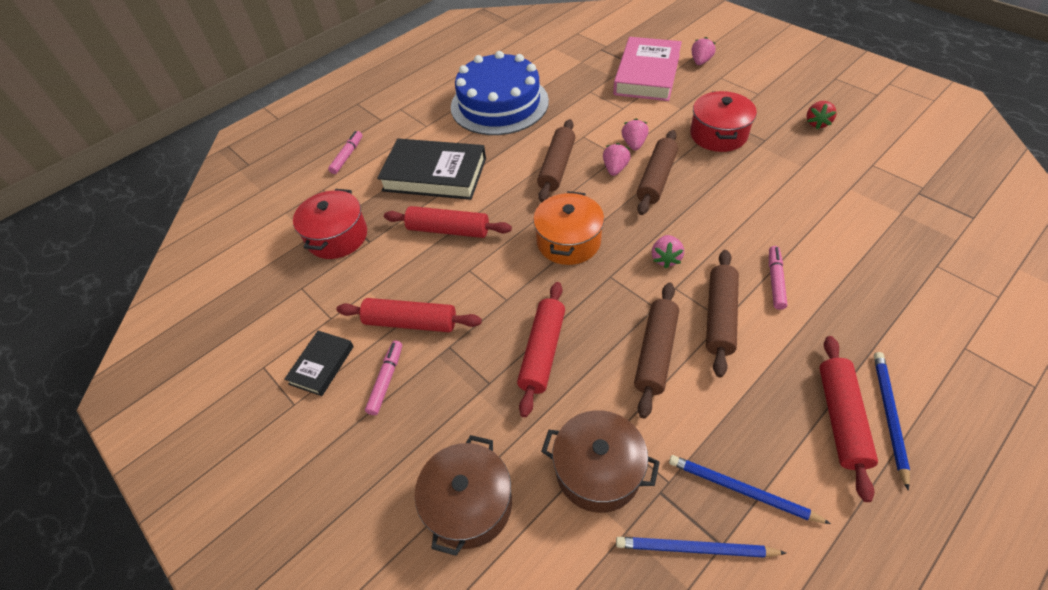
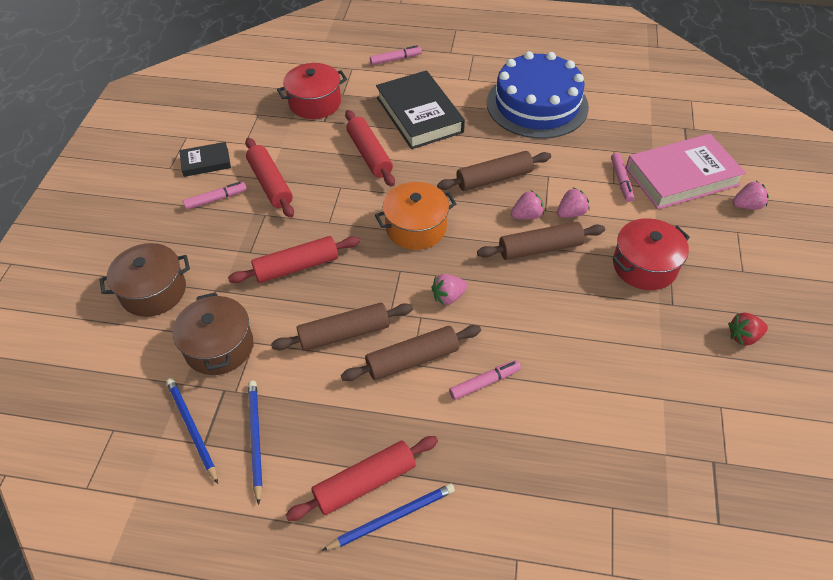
camera: 50 degrees right, 0 degrees up
none -> pink marker [611,153,634,202]

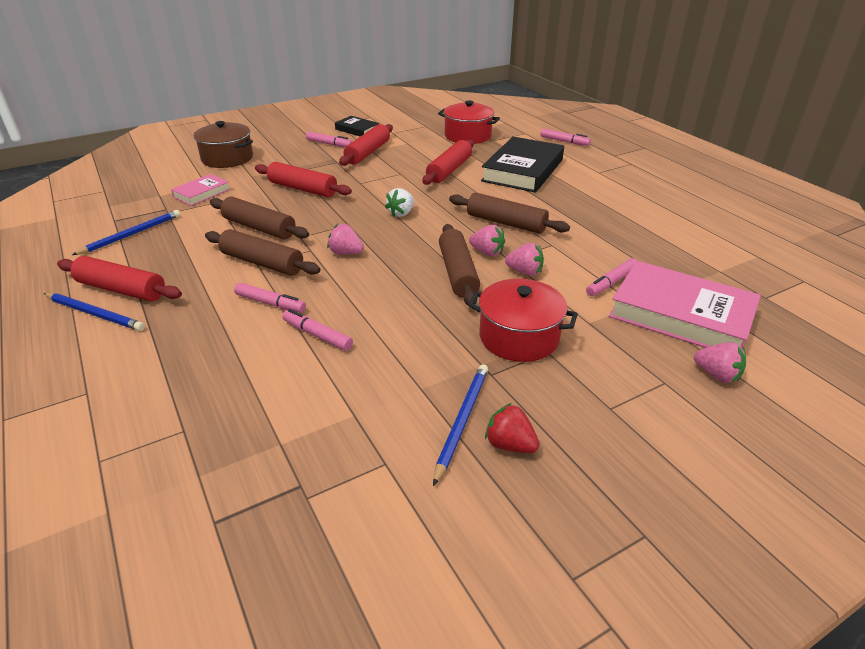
camera: 50 degrees right, 15 degrees down
blue pencil [166,378,218,484] -> blue pencil moved to [433,364,488,486]
brown pot [173,292,253,375] -> pink book [171,174,230,206]
orange pot [375,182,456,250] -> white strawberry [385,188,414,217]
brown rolling pin [477,222,605,260] -> brown rolling pin turned 45 degrees clockwise [439,224,480,305]
blue cake [487,51,589,139] -> none
none -> pink marker [282,309,353,351]

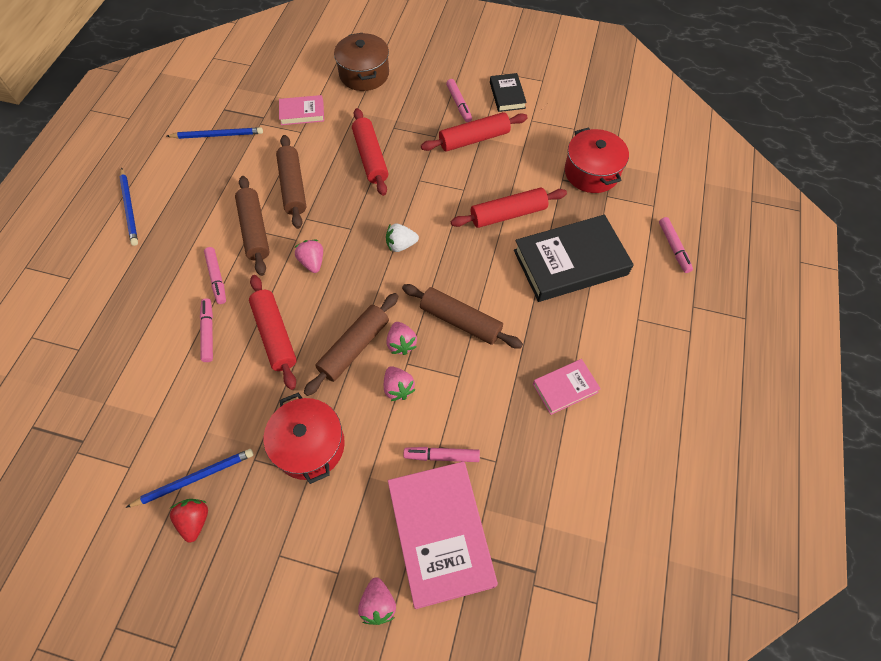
camera: 45 degrees right, 25 degrees up
red rolling pin [57,256,182,302] -> red rolling pin moved to [249,275,297,390]
brown rolling pin [449,193,570,234] -> brown rolling pin turned 45 degrees counterclockwise [402,284,523,349]
none -> pink book [533,359,601,415]

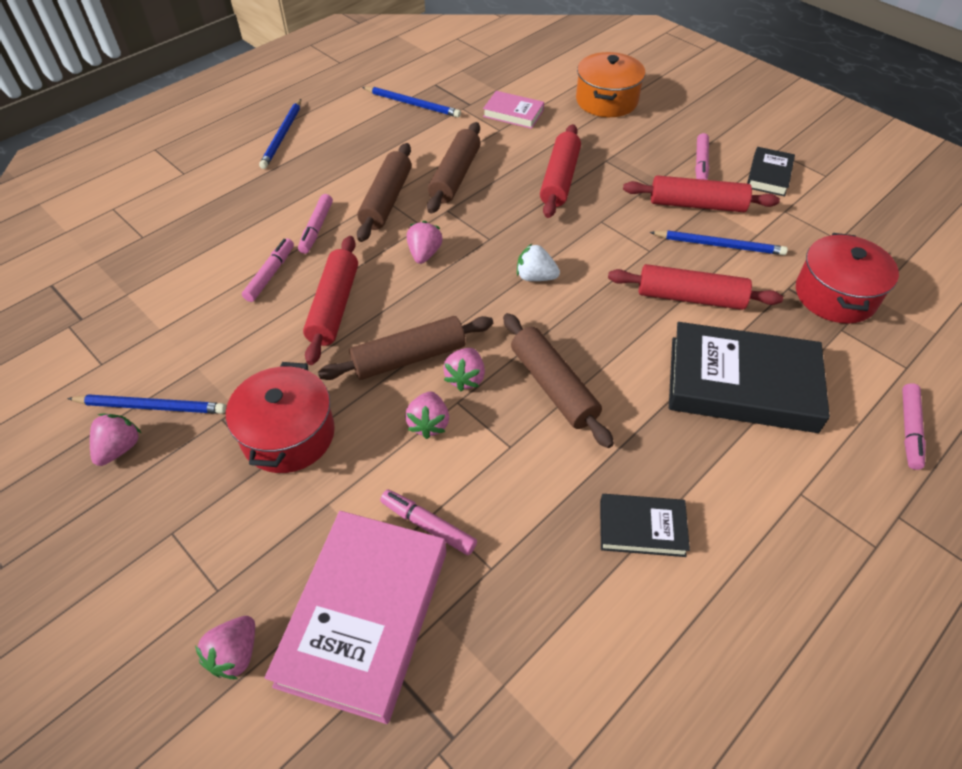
camera: 30 degrees right, 10 degrees down
red strawberry [170,499,208,542] -> pink strawberry [90,414,141,466]
brown pot [334,33,389,91] -> orange pot [576,52,645,117]
pink book [533,359,601,415] -> black book [600,494,690,557]
none -> blue pencil [649,230,788,255]

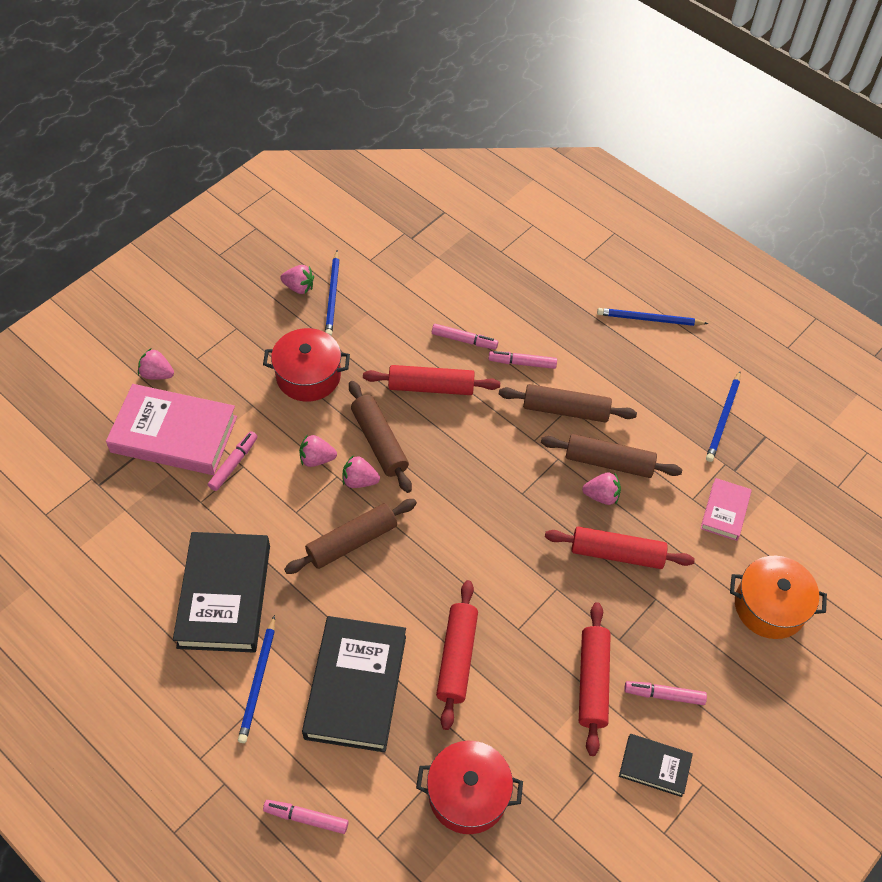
camera: 85 degrees right, 5 degrees up
pink strawberry [407,221,443,264] -> pink strawberry moved to [582,473,621,505]
white strawberry [517,244,560,281] -> none
black book [600,494,690,557] -> black book [173,532,270,653], size x1.97
blue pencil [649,230,788,255] -> blue pencil moved to [238,615,275,743]

